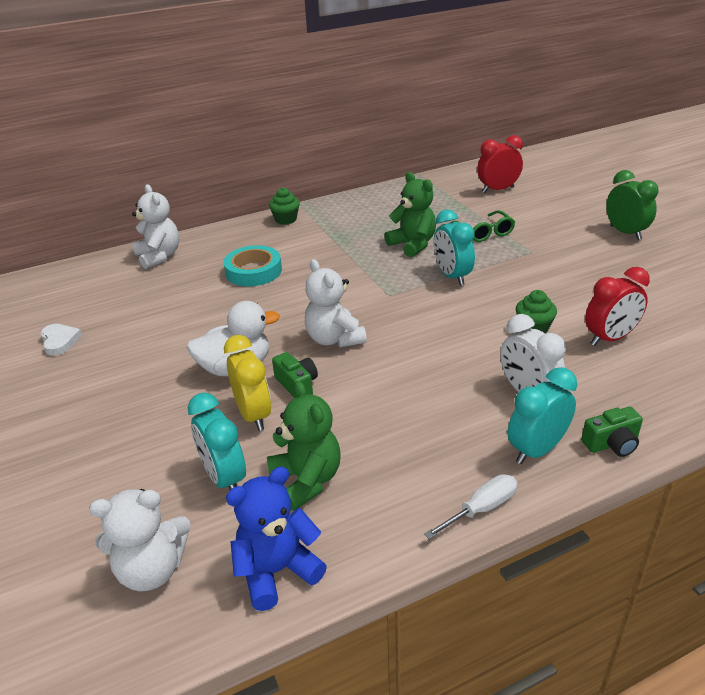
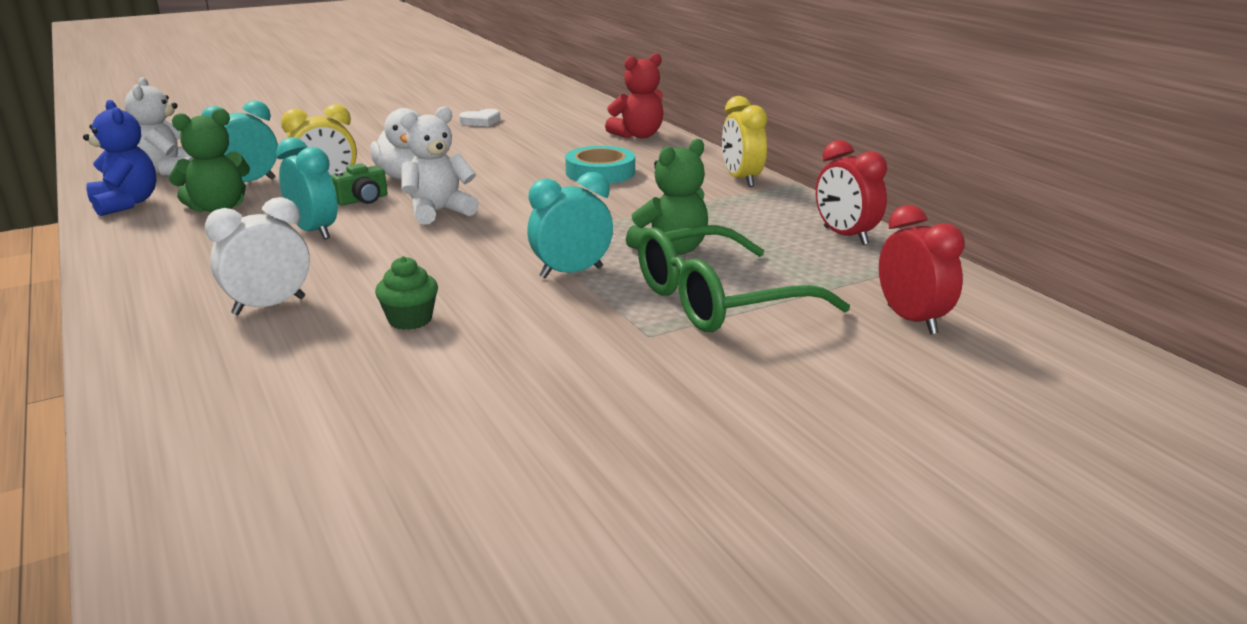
camera: 85 degrees right, 10 degrees down
white teddy bear [132,184,179,269] -> red teddy bear [605,53,664,138]
green cupcake [269,187,300,225] -> yellow clock [722,96,767,187]
white screwdriver [424,474,517,539] -> none
green glasses [452,210,515,242] -> green glasses [638,225,850,332], size x1.85
turquoise clock [507,367,577,464] -> turquoise clock moved to [276,137,337,240]
green camera [581,407,643,457] -> none
red clock [585,267,650,346] -> red clock moved to [816,140,887,245]
green clock [606,170,658,240] -> none

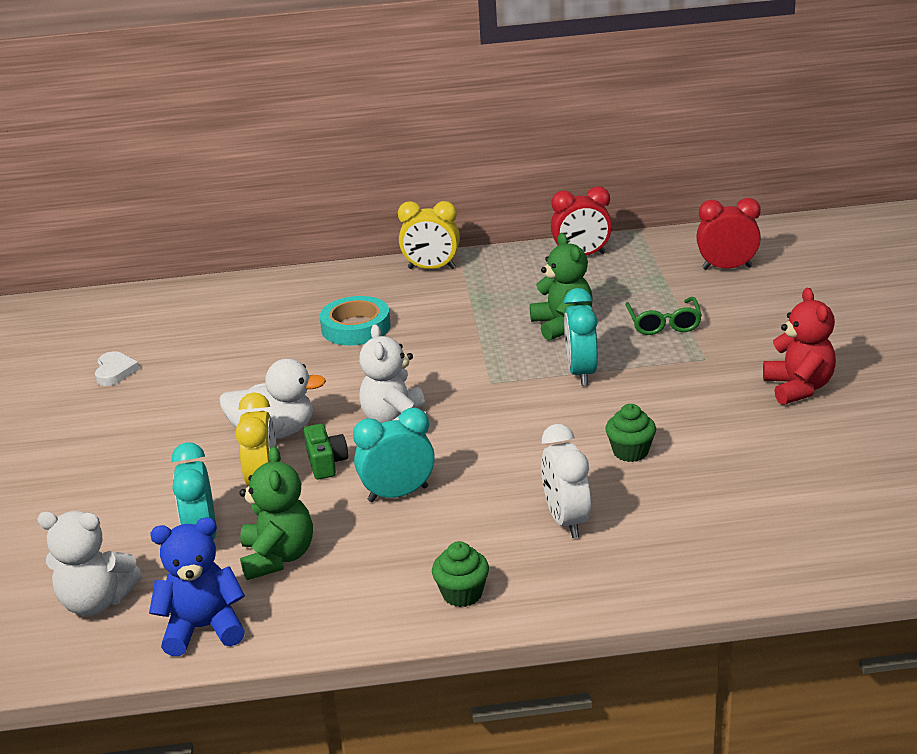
camera: 65 degrees left, 5 degrees up
red teddy bear [605,53,664,138] -> red teddy bear moved to [763,288,836,405]
green glasses [638,225,850,332] -> green glasses [625,297,702,335], size x0.54
none -> green cupcake [432,541,489,607]

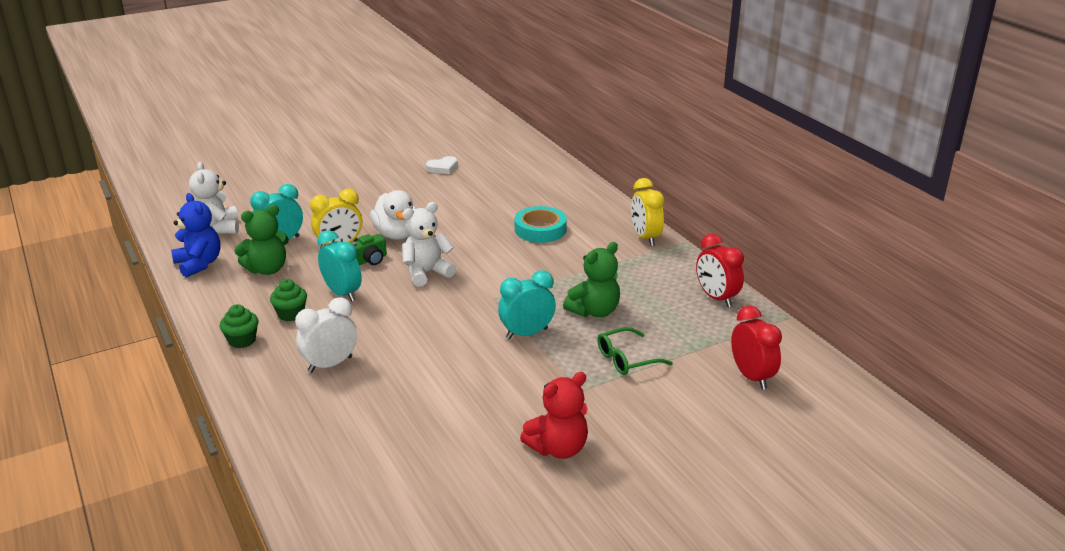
camera: 65 degrees right, 0 degrees up
green cupcake [606,404,656,462] -> green cupcake moved to [270,279,307,321]

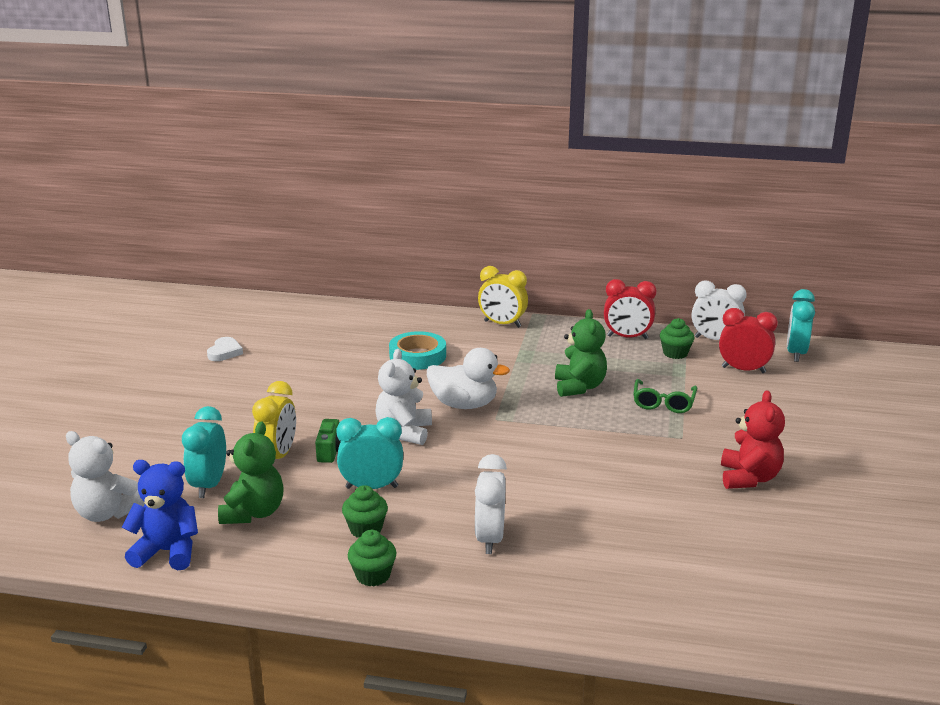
camera: 50 degrees left, 5 degrees down
white duck [370,190,416,240] -> white duck moved to [427,348,510,409]
turquoise clock [498,270,556,339] -> turquoise clock moved to [787,289,815,362]
none -> green cupcake [660,318,695,359]
none -> white clock [692,281,746,340]

